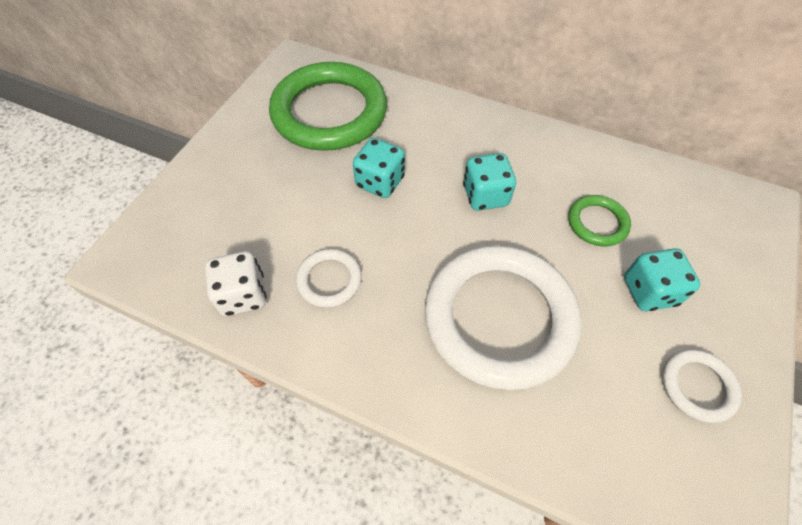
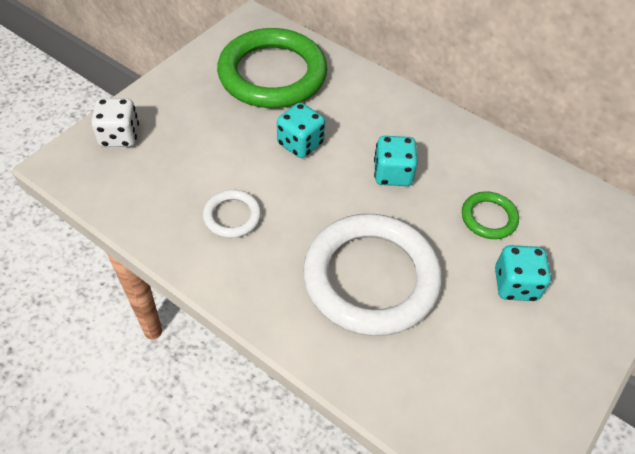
camera: 10 degrees right, 5 degrees down
white dice [205,251,267,316] -> white dice moved to [91,98,139,147]
white ring [662,349,742,423] -> none

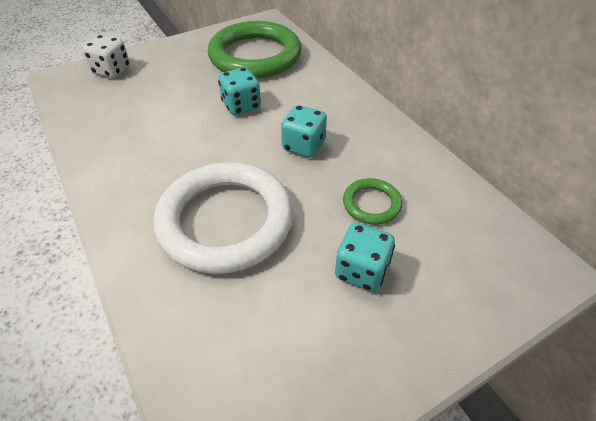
camera: 25 degrees right, 5 degrees down
white ring [203,190,261,238] -> none

